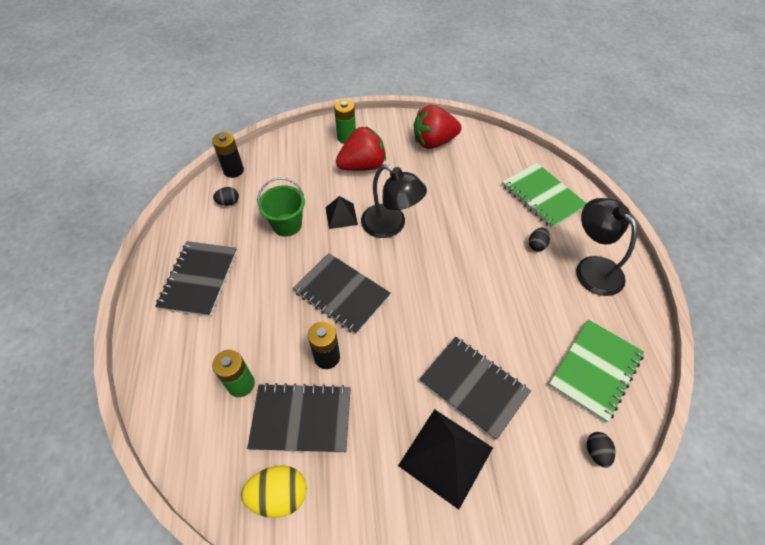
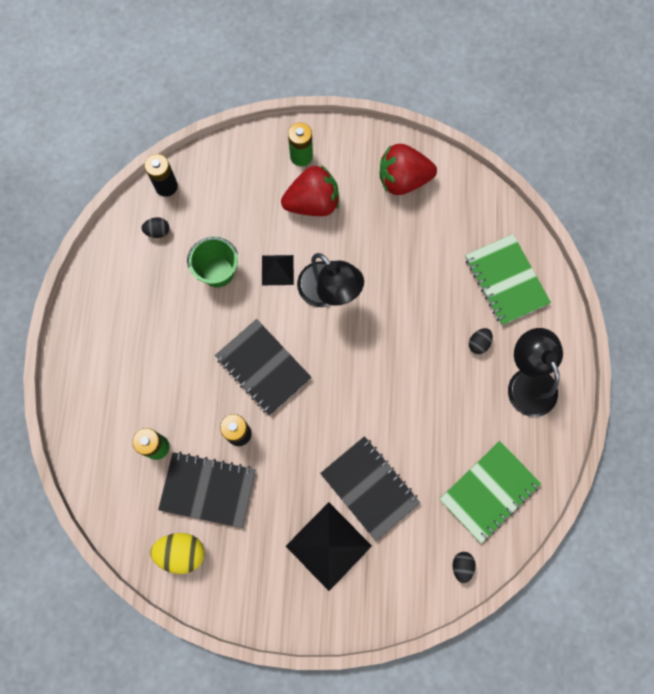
camera: 10 degrees right, 20 degrees up
black notebook [155,241,237,317] -> none

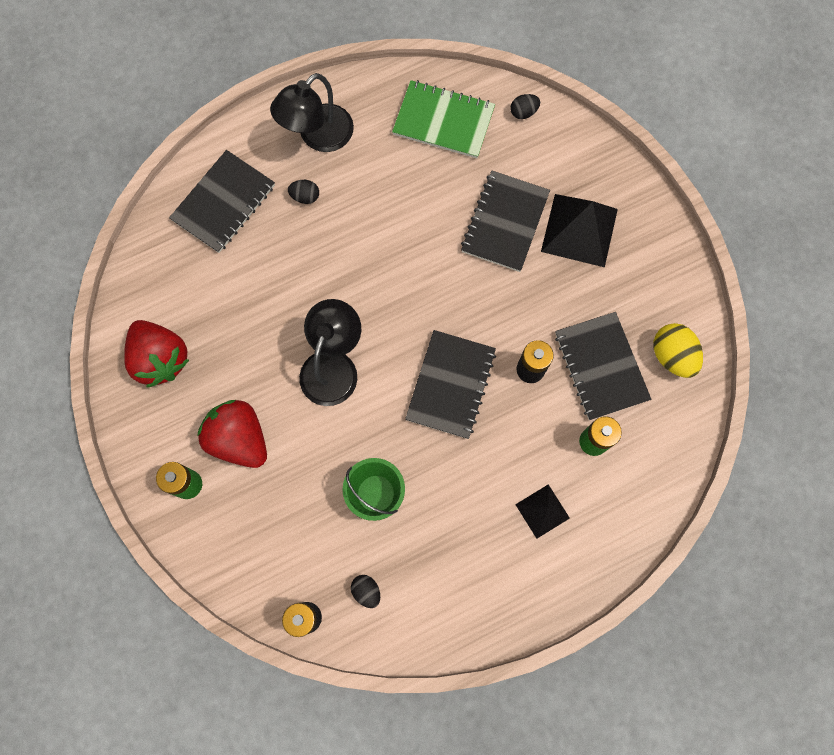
camera: 120 degrees left, 0 degrees up
black pyramid [262,255,294,285] -> black pyramid moved to [515,484,570,539]
green notebook [465,234,551,326] -> black notebook [169,150,275,253]

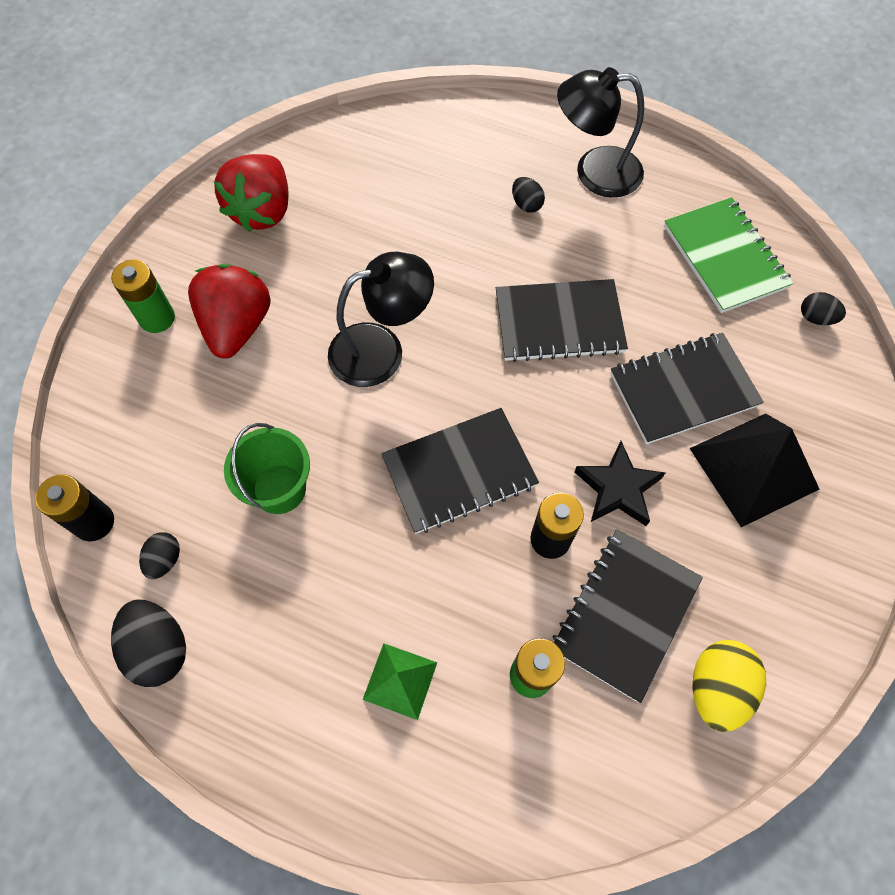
camera: 50 degrees right, 10 degrees down
black notebook [169,150,275,253] -> black notebook moved to [496,279,628,362]
black pyramid [515,484,570,539] -> green pyramid [363,643,438,720]
none -> black egg [111,599,186,687]
none -> black star [575,441,665,526]

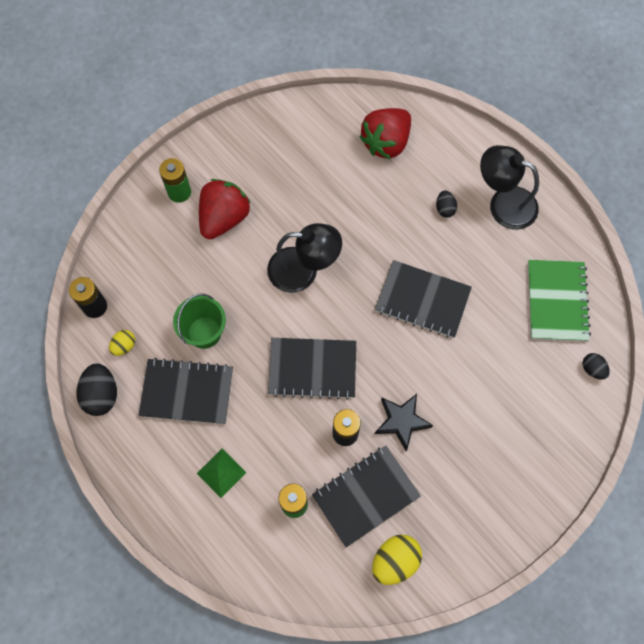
camera: 25 degrees right, 5 degrees up
black egg [139,532,180,579] -> yellow egg [109,330,135,356]
red strawberry [214,154,288,232] -> red strawberry moved to [359,108,411,159]
black notebook [610,333,764,444] -> black notebook moved to [138,358,233,424]
black pyramid [690,414,820,527] -> none

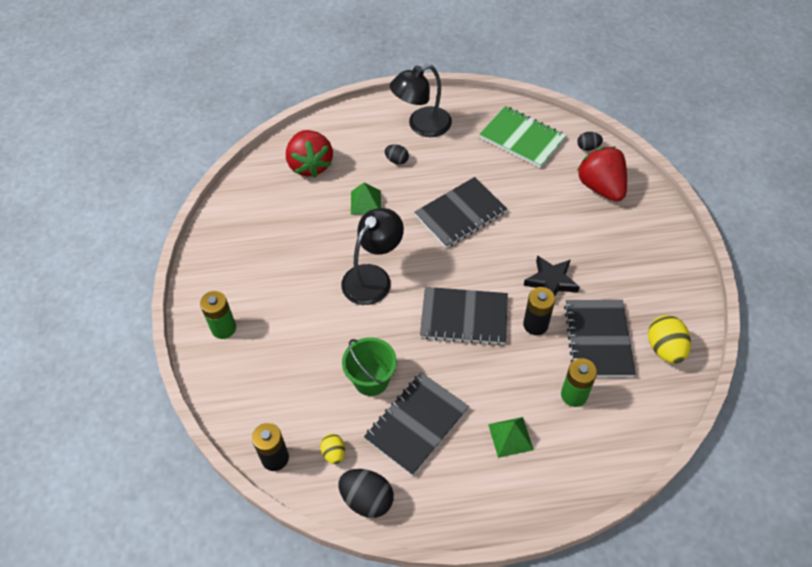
camera: 55 degrees left, 15 degrees down
red strawberry [199,179,251,239] -> red strawberry moved to [577,146,627,201]
black notebook [268,338,356,400] -> black notebook turned 60 degrees clockwise [420,287,508,345]
none -> green pyramid [351,182,381,215]

